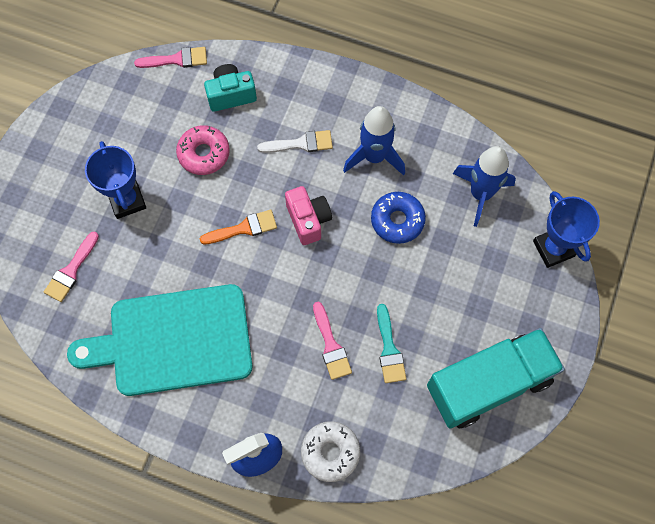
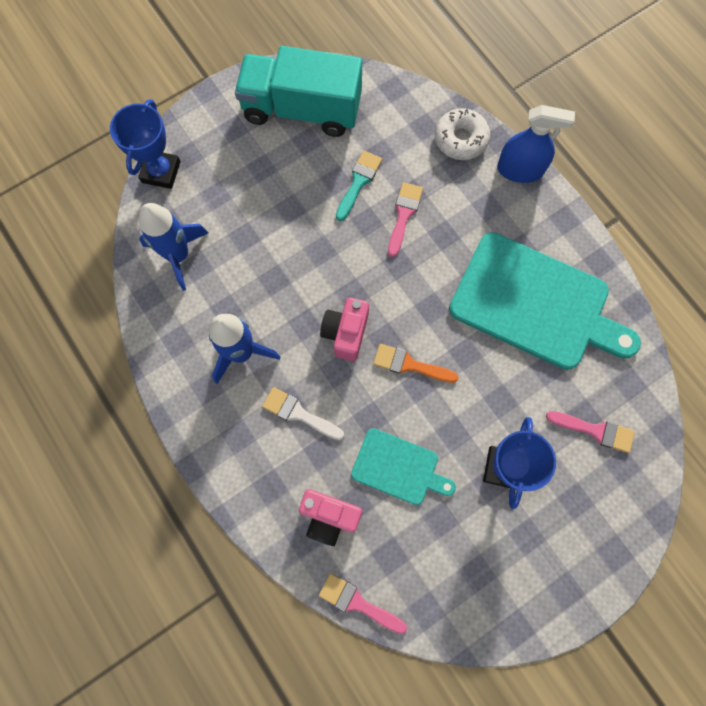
camera: 145 degrees left, 5 degrees up
pink brush [44,231,99,302] -> pink brush turned 45 degrees clockwise [546,411,635,453]
pink donut [176,125,230,175] -> turquoise cutting board [351,428,456,505]
turquoise camera [204,64,257,112] -> pink camera [299,489,362,546]
blue donut [371,192,426,244] -> none

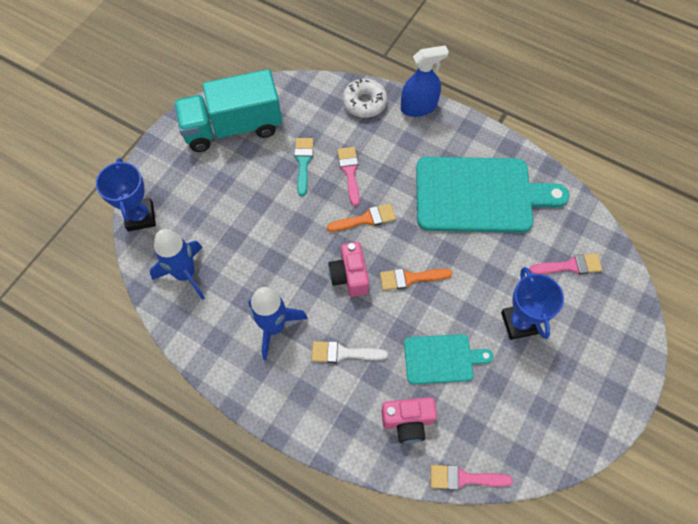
camera: 25 degrees left, 10 degrees down
none -> orange brush [327,204,396,232]

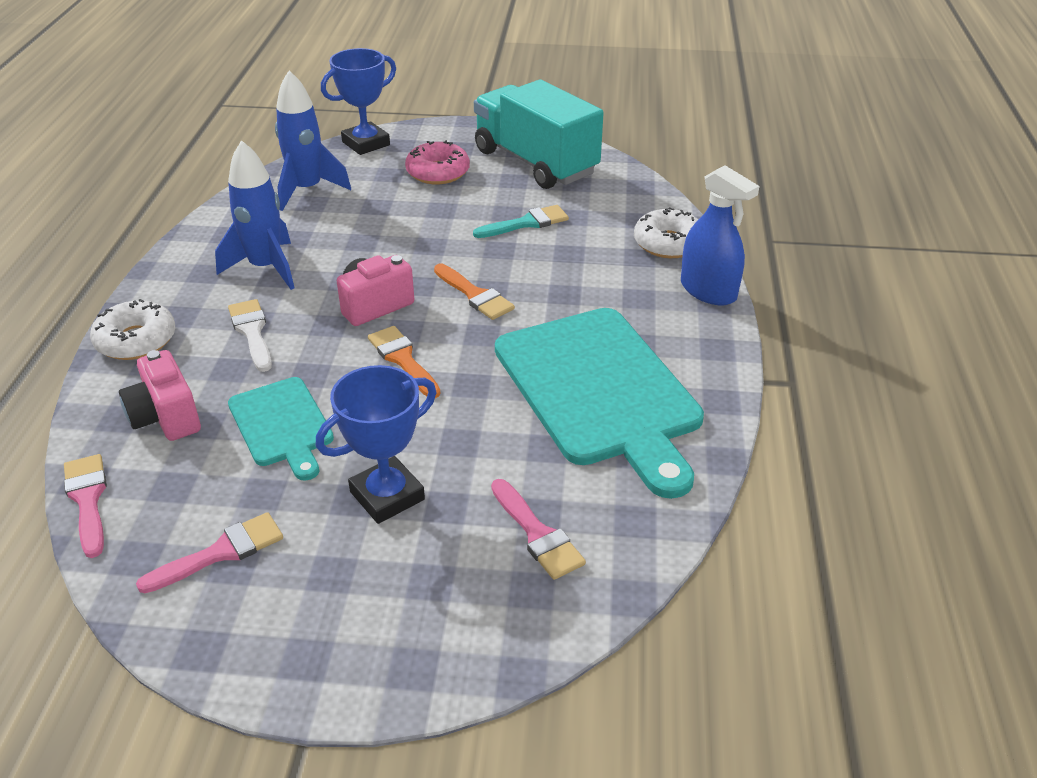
camera: 65 degrees right, 25 degrees down
pink brush [337,147,360,206] -> pink brush moved to [136,512,283,593]
none -> white donut [90,299,175,360]
none -> pink donut [405,140,470,184]

